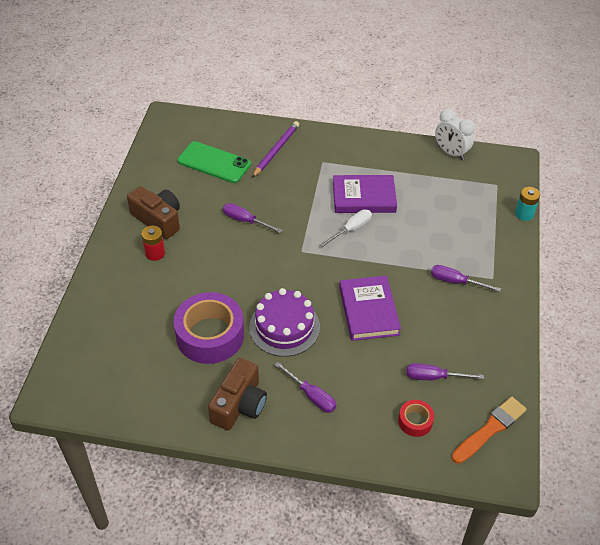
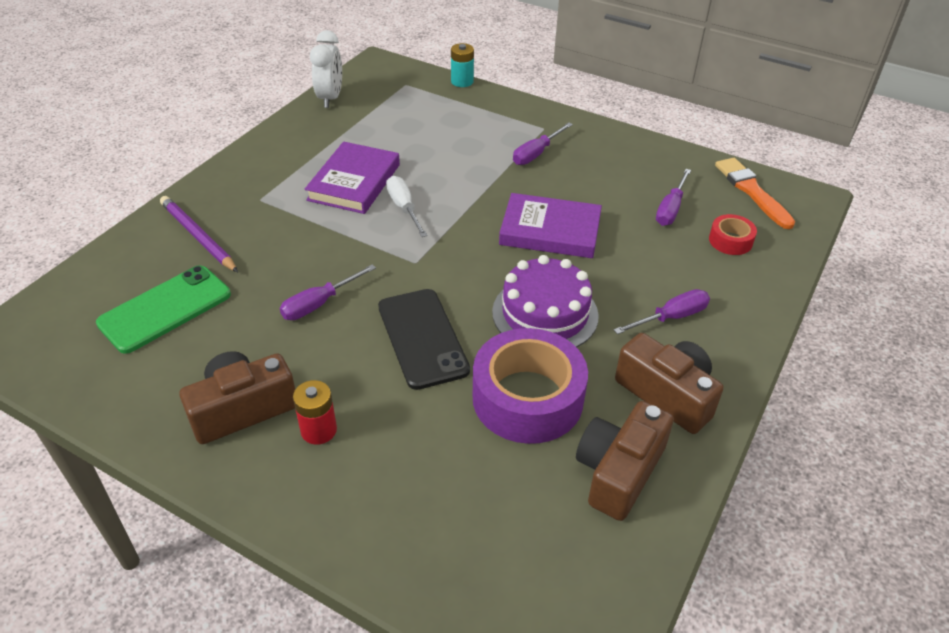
camera: 70 degrees left, 5 degrees down
white clock [435,109,475,160] -> white clock turned 60 degrees counterclockwise [310,30,342,108]
none -> black phone [378,289,470,390]
none -> brown camera [576,401,674,521]

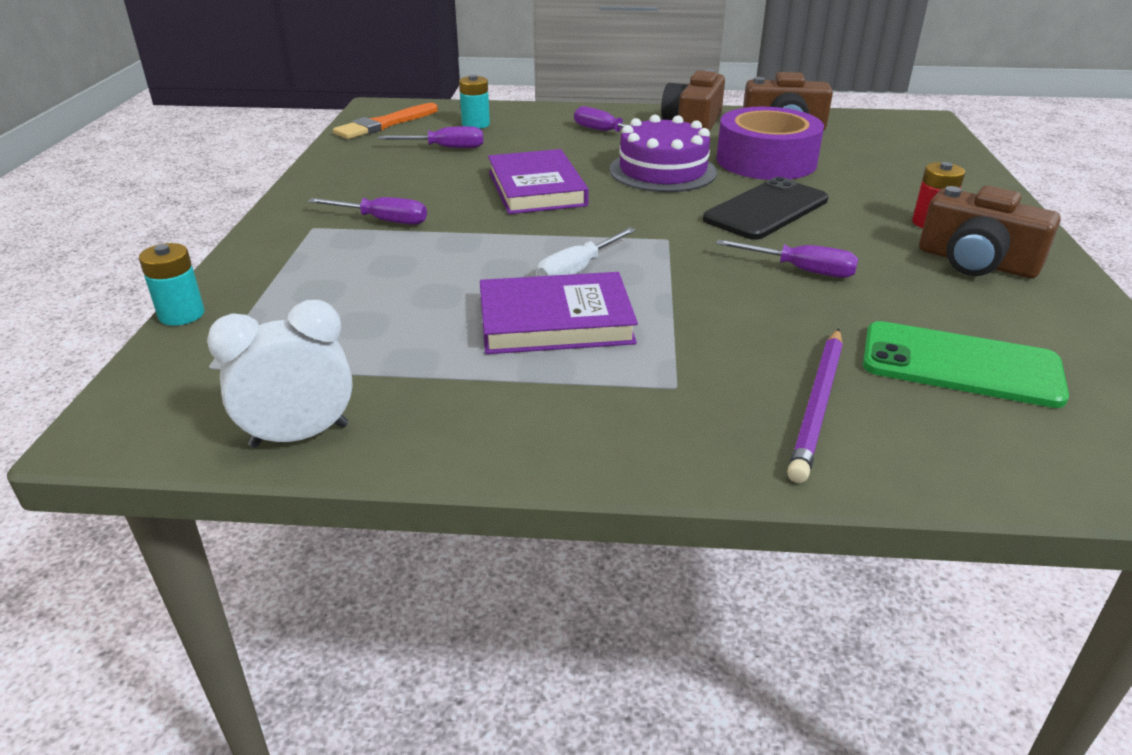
camera: 115 degrees left, 10 degrees down
red tape [709,214,757,255] -> turquoise battery [459,75,490,129]

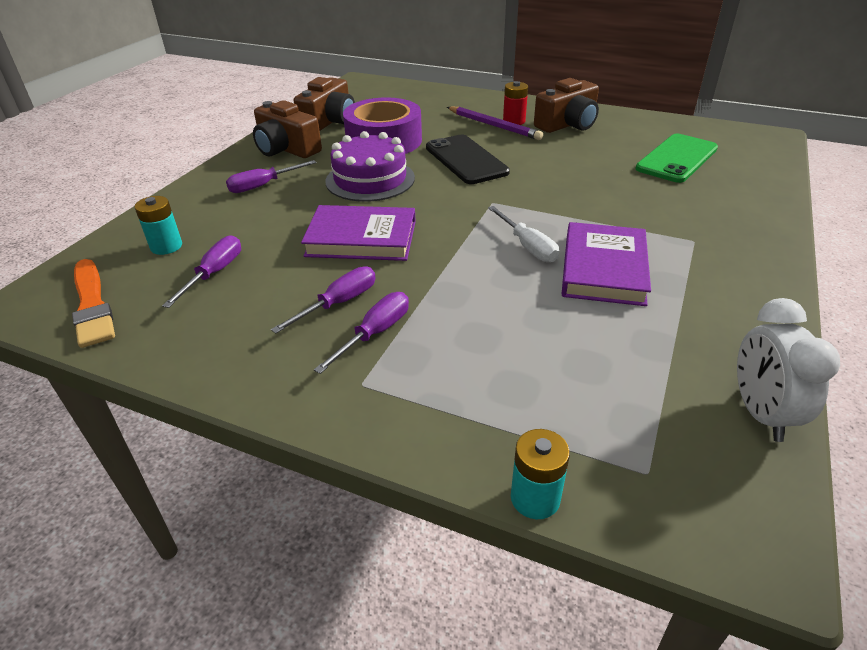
camera: 70 degrees left, 5 degrees up
purple screwdriver [716,239,858,278] -> purple screwdriver moved to [271,266,375,334]
purple pencil [787,329,843,483] -> purple pencil moved to [447,107,543,140]

